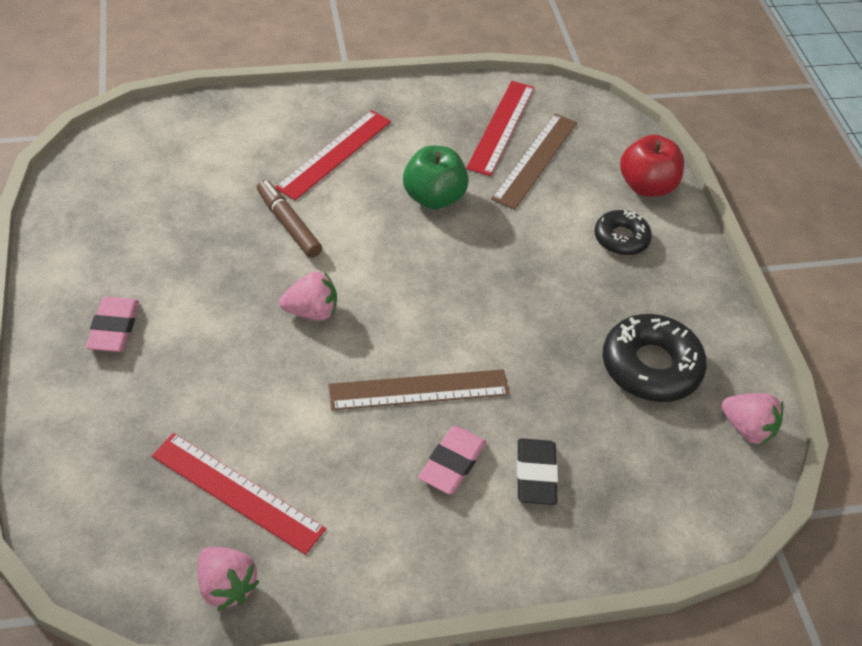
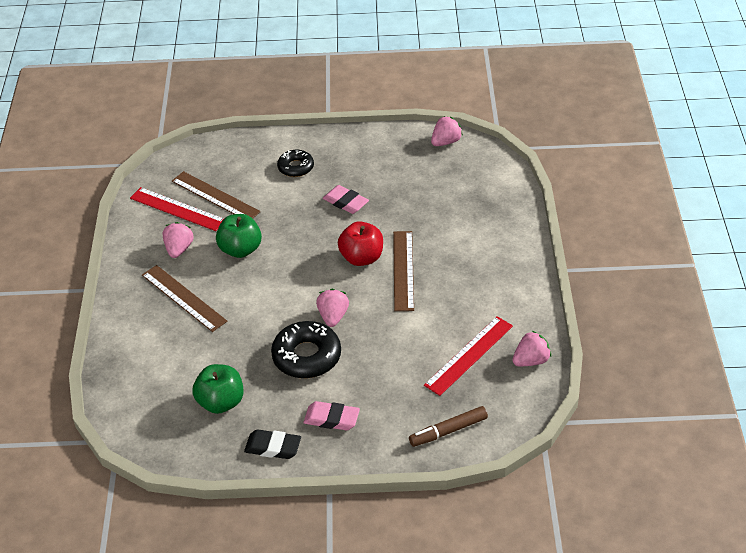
camera: 75 degrees left, 5 degrees down
brown marker [257,180,322,258] -> brown marker moved to [409,406,488,447]
red ruler [275,110,391,200] -> brown ruler [142,265,227,332]
pink eraser [418,426,486,494] -> pink eraser moved to [323,185,369,214]
black eraser [517,438,558,505] -> black eraser moved to [244,429,301,459]
black donut [602,314,707,402] -> black donut moved to [271,321,341,378]
red apple [620,135,684,197] -> red apple moved to [338,221,383,266]
none -> pink strawberry [163,222,194,258]
none -> green apple [192,364,243,414]

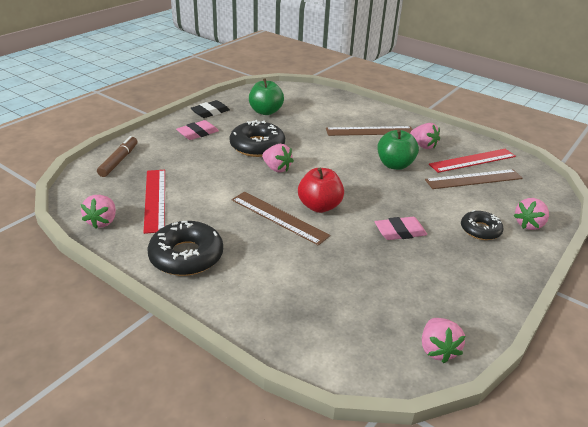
camera: 125 degrees right, 10 degrees down
none -> black donut [148,221,223,276]
none -> pink strawberry [514,198,549,230]

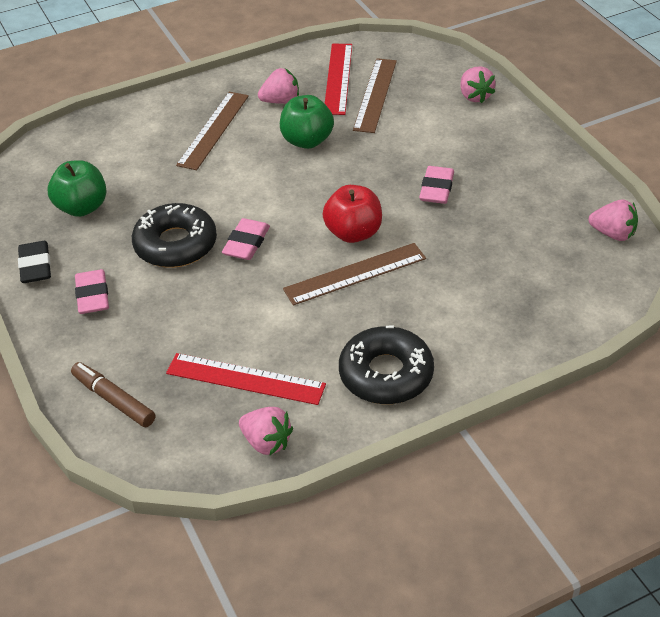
camera: 60 degrees left, 10 degrees up
pink strawberry [262,144,294,173] -> pink eraser [222,218,270,260]
black donut [461,210,504,240] -> none

